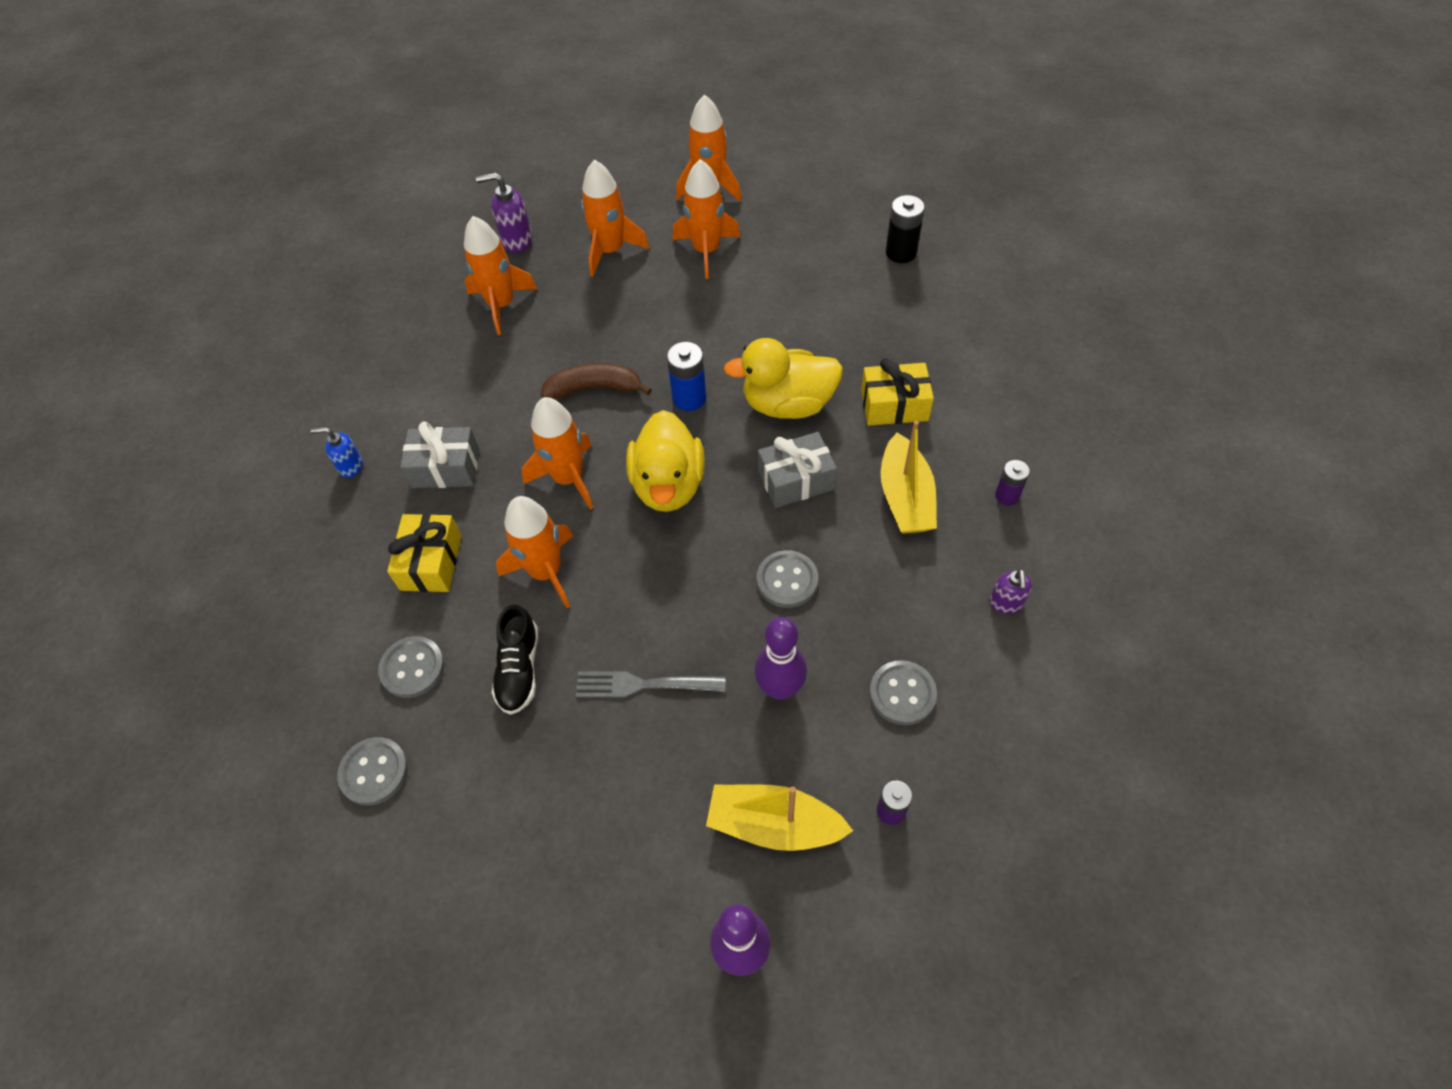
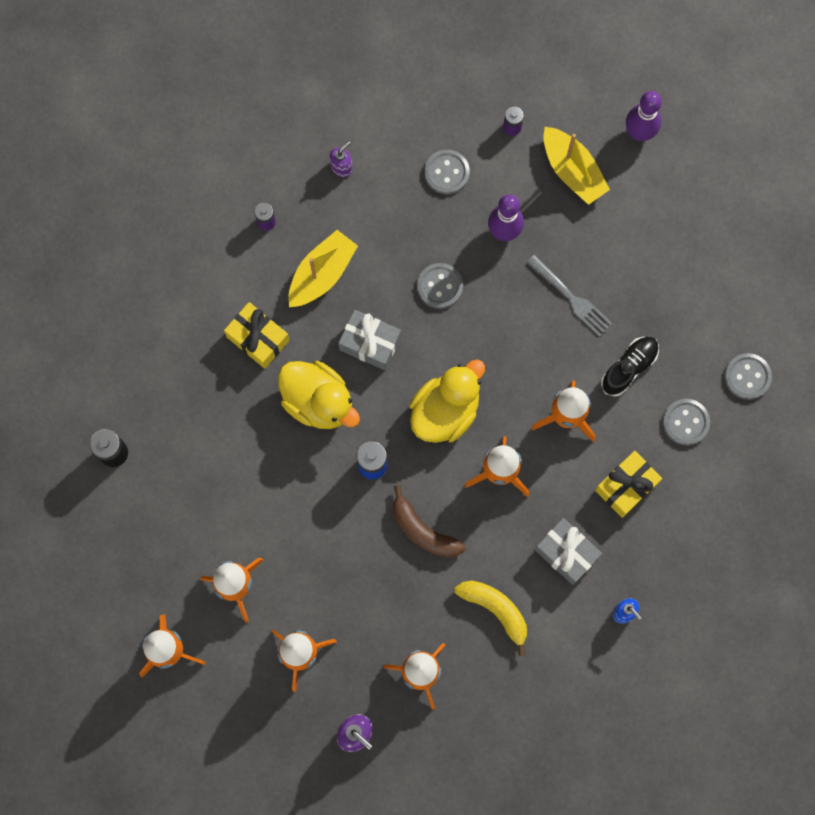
camera: 140 degrees left, 20 degrees up
none -> yellow banana [454,581,527,656]

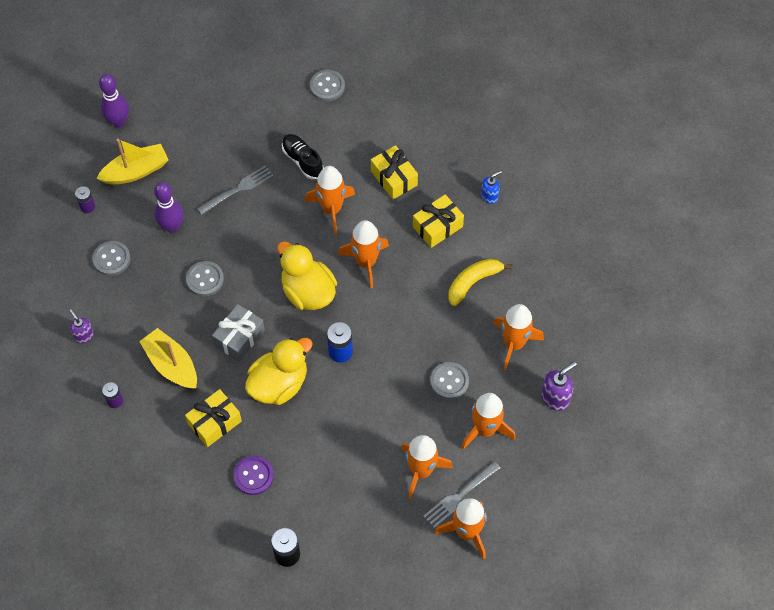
camera: 80 degrees left, 15 degrees down
brown banana [393,485,466,558] -> none
grey gift [535,518,602,585] -> yellow gift [413,194,464,248]
grey button [663,399,710,445] -> grey button moved to [430,362,469,400]
none -> purple button [233,456,274,495]
none -> grey fork [423,461,500,528]

